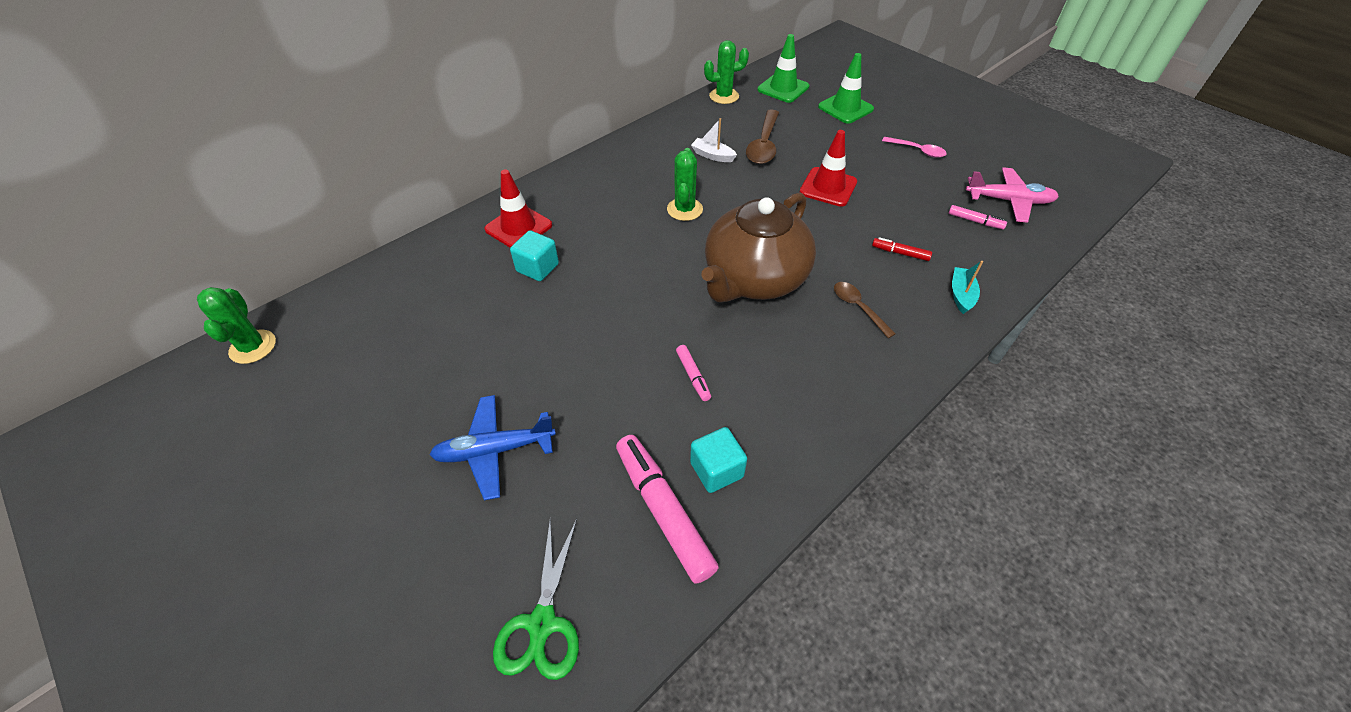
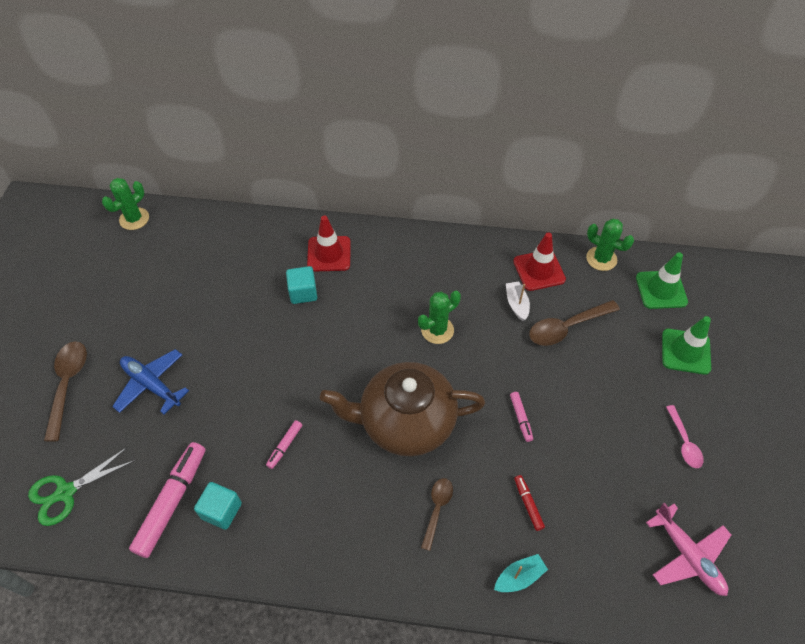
camera: 50 degrees right, 5 degrees up
red traffic cone [800,130,857,207] -> red traffic cone moved to [513,232,566,291]
pink marker [948,205,1007,229] -> pink marker moved to [510,392,533,442]
none -> brown spoon [44,341,87,442]

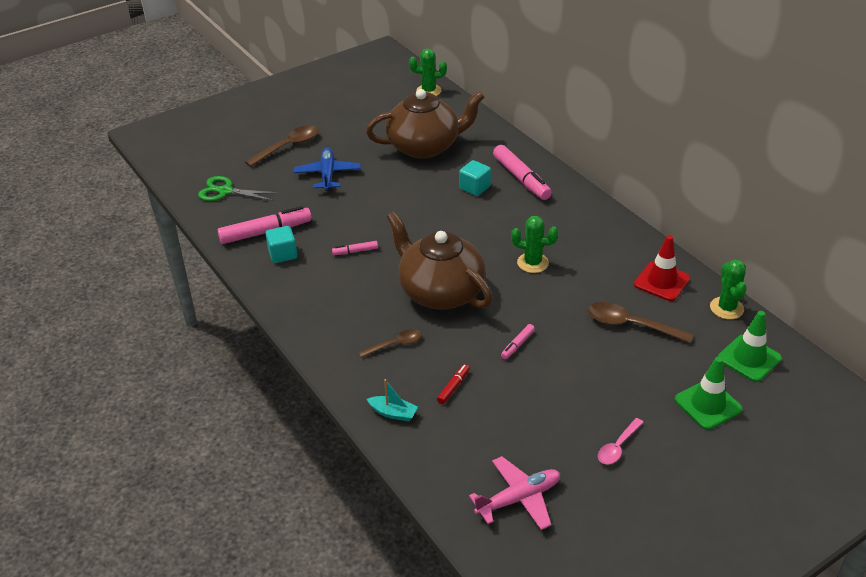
camera: 50 degrees right, 15 degrees down
red traffic cone [307,215,351,272] -> pink marker [493,145,552,200]
white boat [506,281,530,321] -> none
pink plane [646,502,731,596] -> pink plane turned 135 degrees counterclockwise [469,456,560,530]
none -> brown teapot [366,89,485,159]

